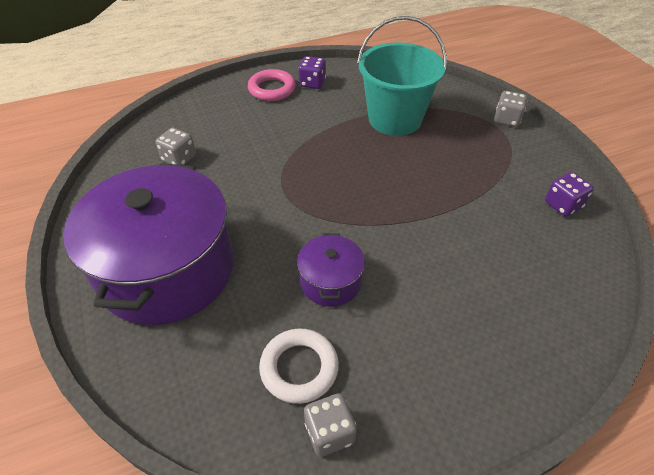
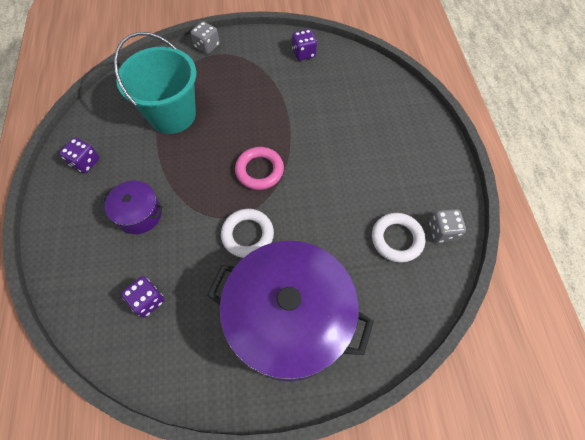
camera: 75 degrees left, 15 degrees up
grey dice [155,128,196,165] -> purple dice [121,276,164,318]
pink ring [248,69,296,101] -> pink ring moved to [235,147,284,190]
purple pot [297,233,365,307] -> purple pot moved to [102,181,163,234]
none -> white ring [221,209,274,258]

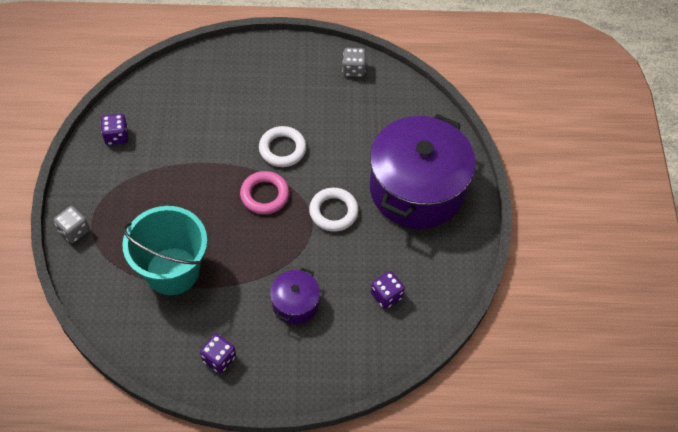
camera: 85 degrees left, 5 degrees down
white ring [372,213,425,263] -> white ring moved to [259,126,306,167]

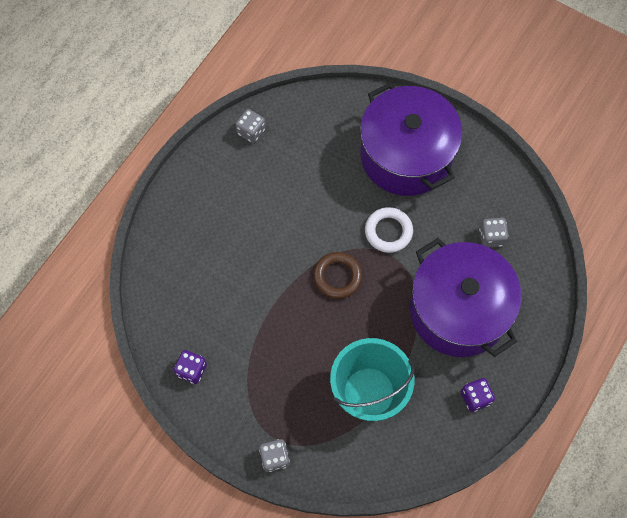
camera: 55 degrees left, 10 degrees up
pink ring [240,171,289,214] -> brown ring [313,252,362,299]
white ring [259,126,306,167] -> none
purple pot [270,267,320,324] -> purple pot [410,238,522,357], size x2.23
purple dice [371,271,405,309] -> grey dice [479,218,509,247]

